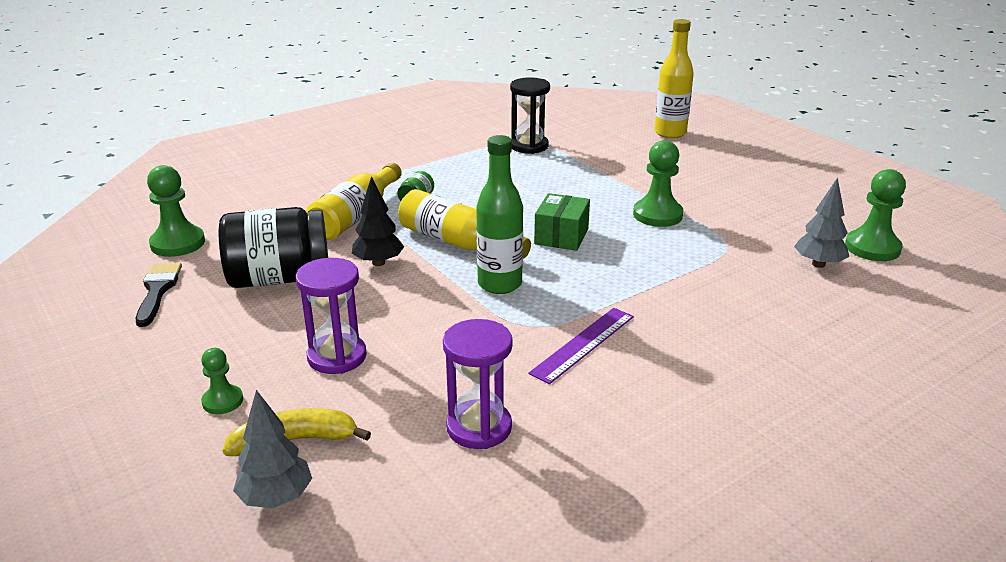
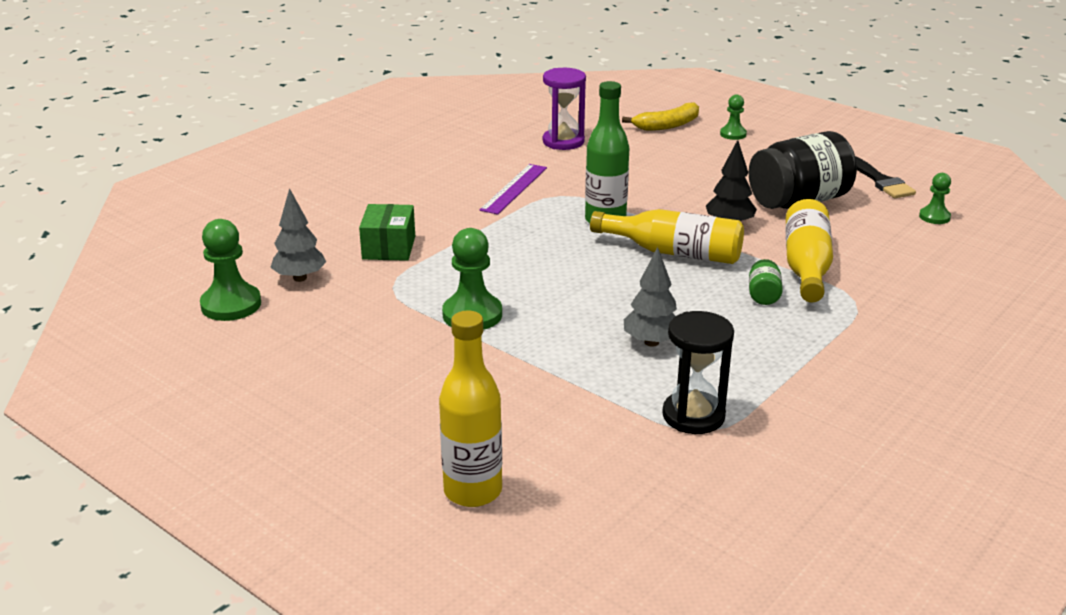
camera: 165 degrees right, 0 degrees up
green pawn [147,165,205,257] -> green pawn [919,173,951,224], size x0.58
grey tree [233,390,312,508] -> grey tree moved to [624,247,677,347]
purple hourglass [296,258,367,374] -> none
green box [534,193,590,251] -> green box moved to [359,204,415,261]

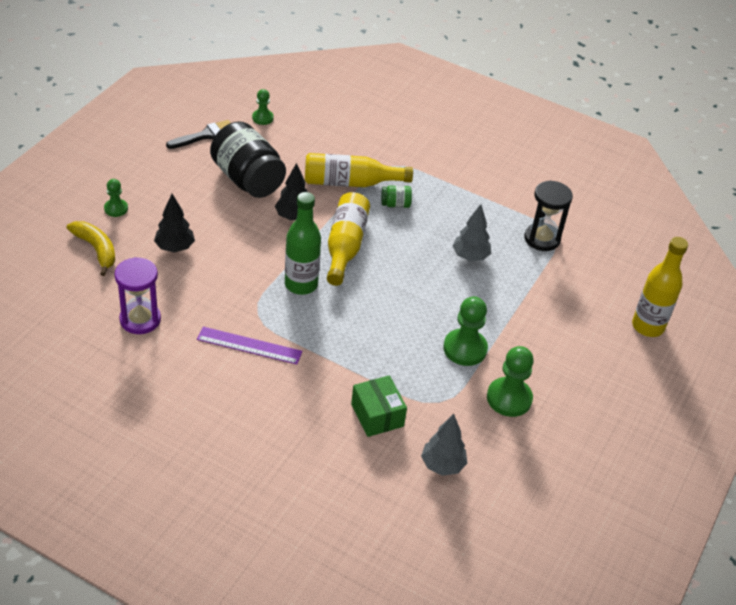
camera: 105 degrees left, 15 degrees up
green pawn [200,219,261,321] -> green pawn moved to [487,346,534,417]
green box [359,204,415,261] -> green box turned 75 degrees clockwise [351,375,407,437]
none -> black tree [154,194,195,252]

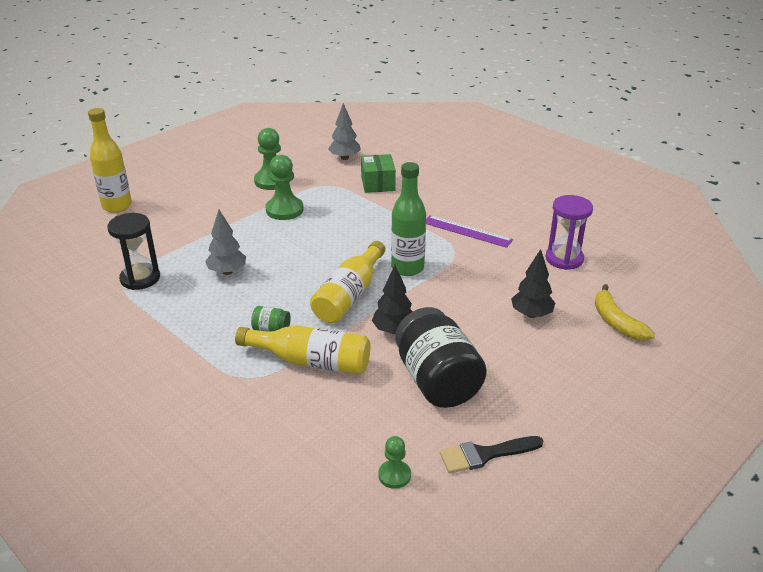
camera: 160 degrees left, 10 degrees down
green pawn [104,179,128,217] -> none

